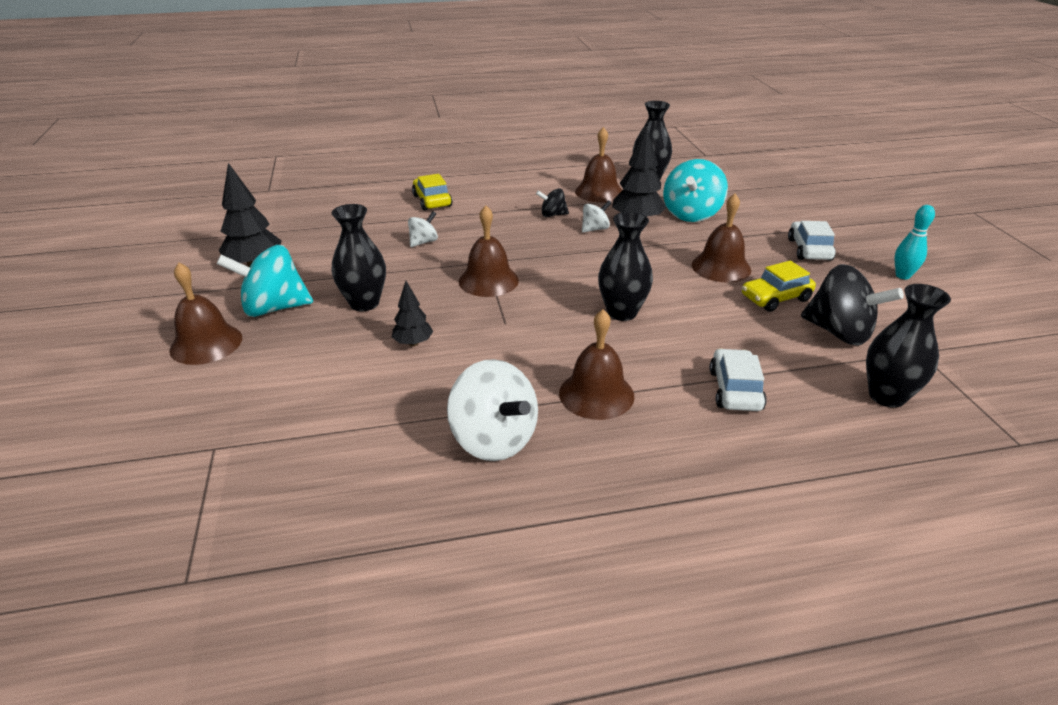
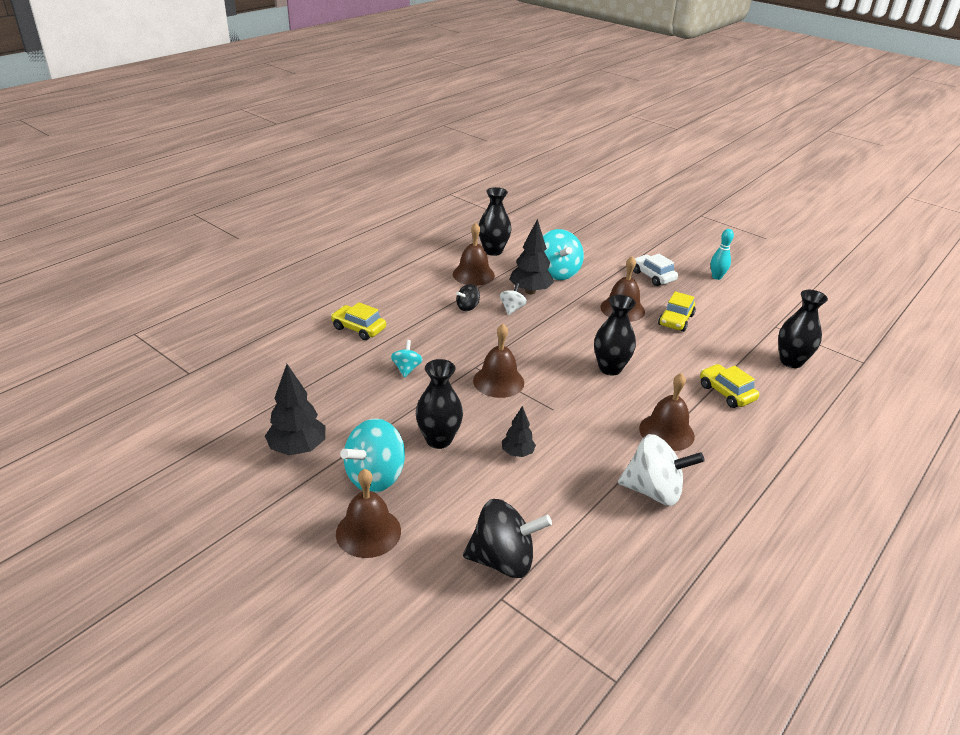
camera: 40 degrees left, 0 degrees up
white spinning top [408,211,438,247] -> turquoise spinning top [391,340,423,378]
white car [710,348,767,411] -> yellow car [700,364,759,408]
black spinning top [801,264,904,346] -> black spinning top moved to [463,499,552,578]

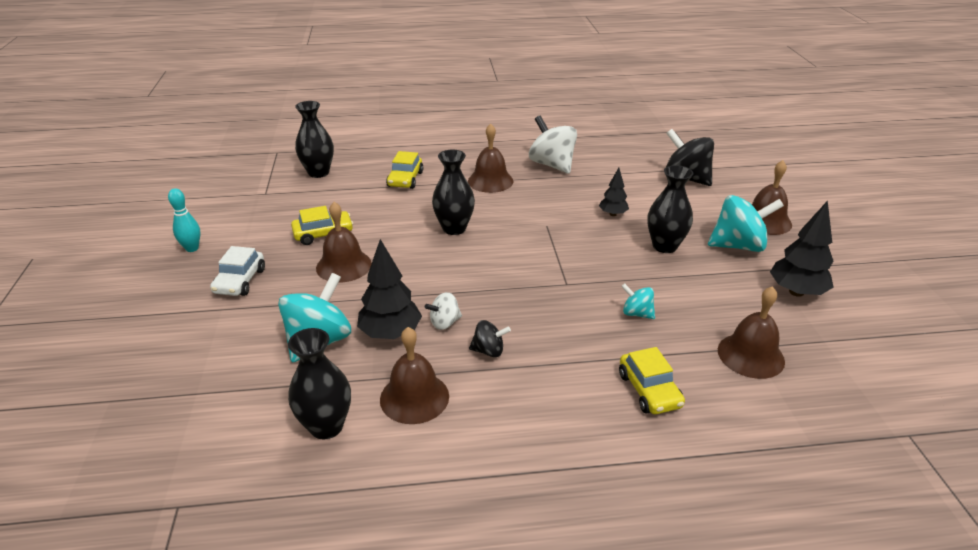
camera: 135 degrees left, 0 degrees up
turquoise spinning top [391,340,423,378] -> turquoise spinning top turned 75 degrees clockwise [621,283,655,319]
brown bell [473,324,524,398] -> brown bell moved to [718,286,785,379]

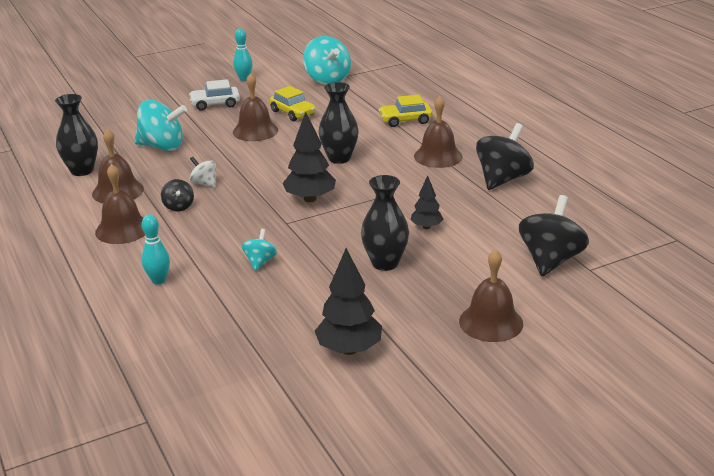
camera: 70 degrees right, 5 degrees down
black vase [295,101,334,178] -> none
black tree [357,239,422,339] -> black tree moved to [283,112,336,202]
white spinning top [529,116,577,174] -> black spinning top [476,123,534,190]
yellow car [619,347,685,414] -> turquoise bowling pin [142,214,170,285]
turquoise spinning top [708,195,784,252] -> turquoise spinning top moved to [303,36,351,85]
brown bell [718,286,785,379] -> brown bell moved to [95,164,145,244]

